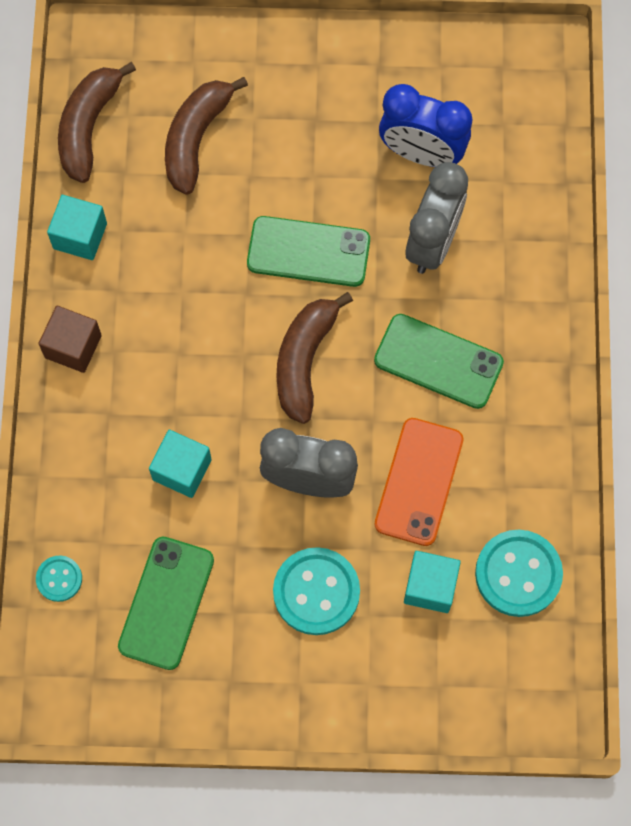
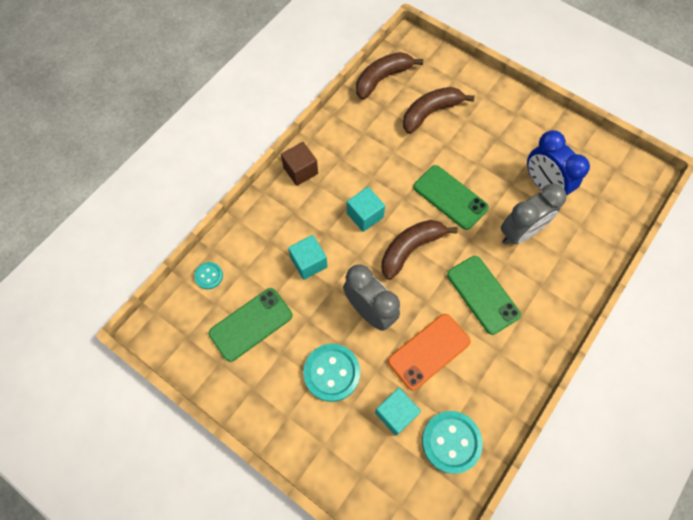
camera: 35 degrees right, 5 degrees down
turquoise cube [47,195,107,260] -> turquoise cube moved to [347,187,385,232]

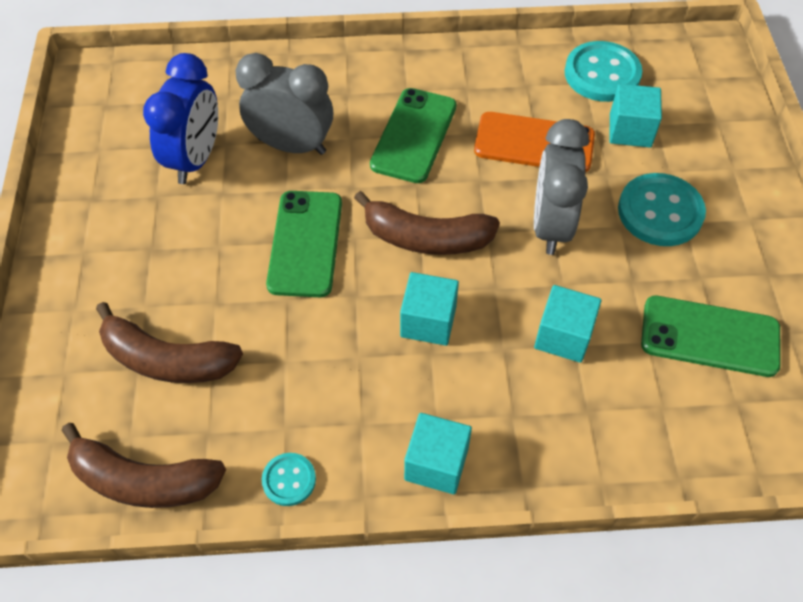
camera: 130 degrees left, 10 degrees down
turquoise button [194,262,223,289] -> turquoise button moved to [262,453,316,506]
brown cube [281,142,318,186] -> turquoise cube [404,413,472,494]

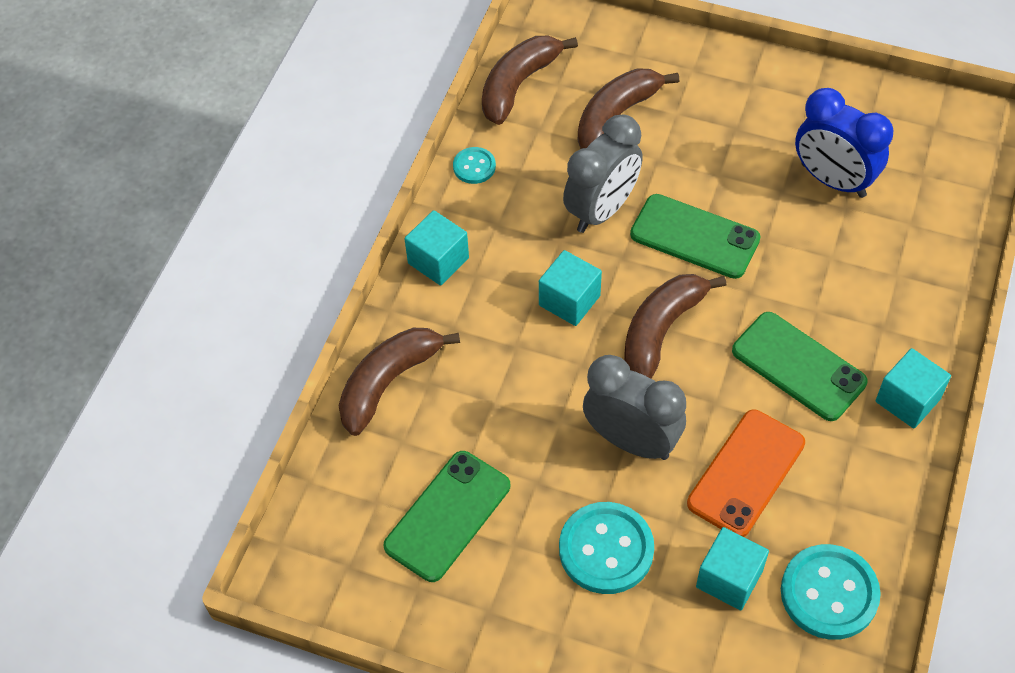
camera: 115 degrees right, 0 degrees up
grey clock [235,53,333,155] -> grey clock moved to [563,114,643,233]
turquoise cube [534,285,601,363] -> turquoise cube moved to [875,348,951,429]
none -> brown banana [339,328,460,436]

